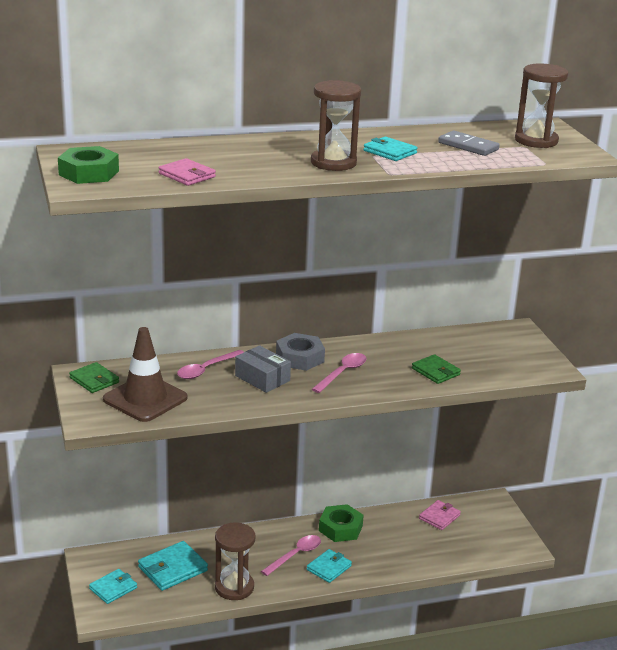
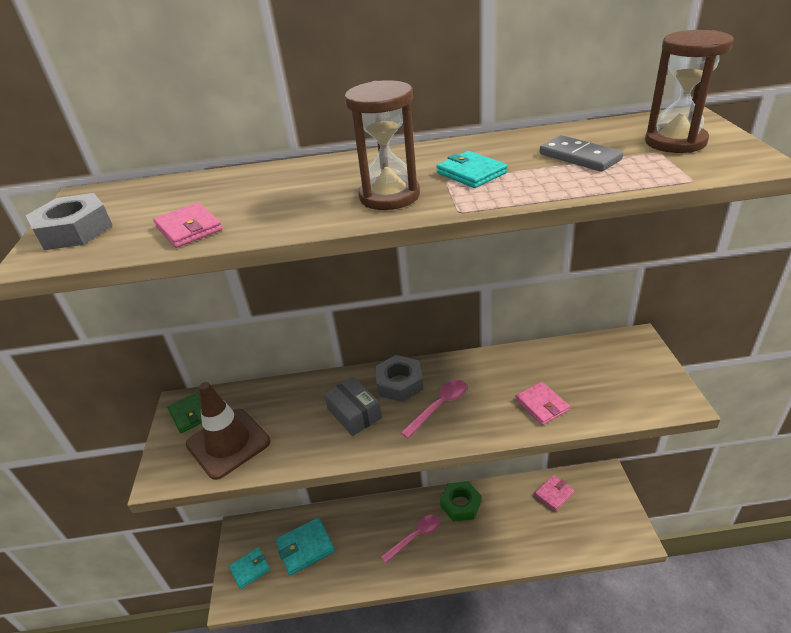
camera: 15 degrees right, 10 degrees up
green nut [58,146,119,184] -> grey nut [25,193,113,250]
pink spoon [177,350,244,379] -> none
brown hourglass [215,522,255,600] -> none
turquoise wallet [307,549,352,583] -> none
green wallet [412,354,461,384] -> pink wallet [515,382,570,425]

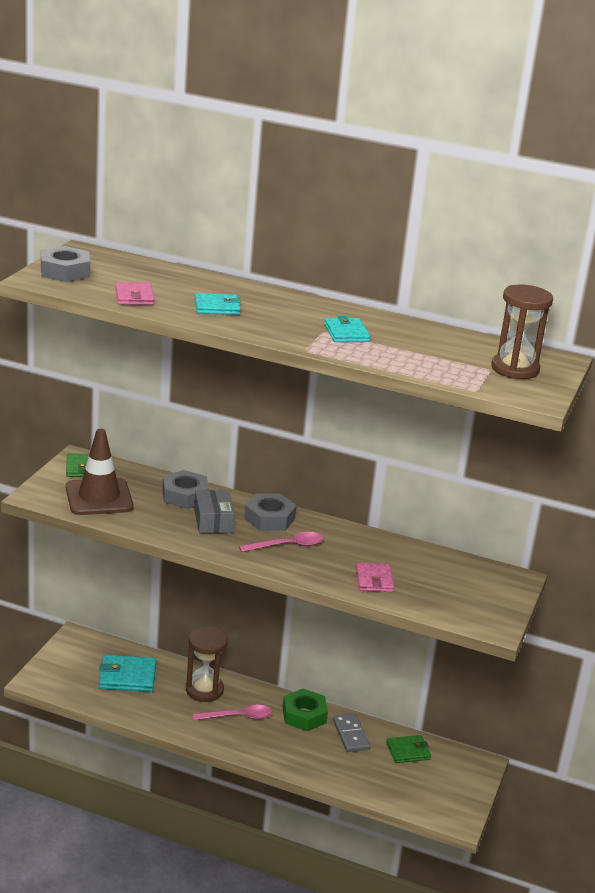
camera: 20 degrees right, 10 degrees down
turquoise wallet [229,548,270,589] -> turquoise wallet moved to [195,293,241,315]
brown hourglass [345,80,420,210] -> brown hourglass moved to [186,627,228,702]
pink wallet [534,475,574,511] -> green wallet [386,735,431,763]
grey domino [539,135,623,172] -> grey domino moved to [333,714,370,752]
none -> grey nut [162,470,209,509]

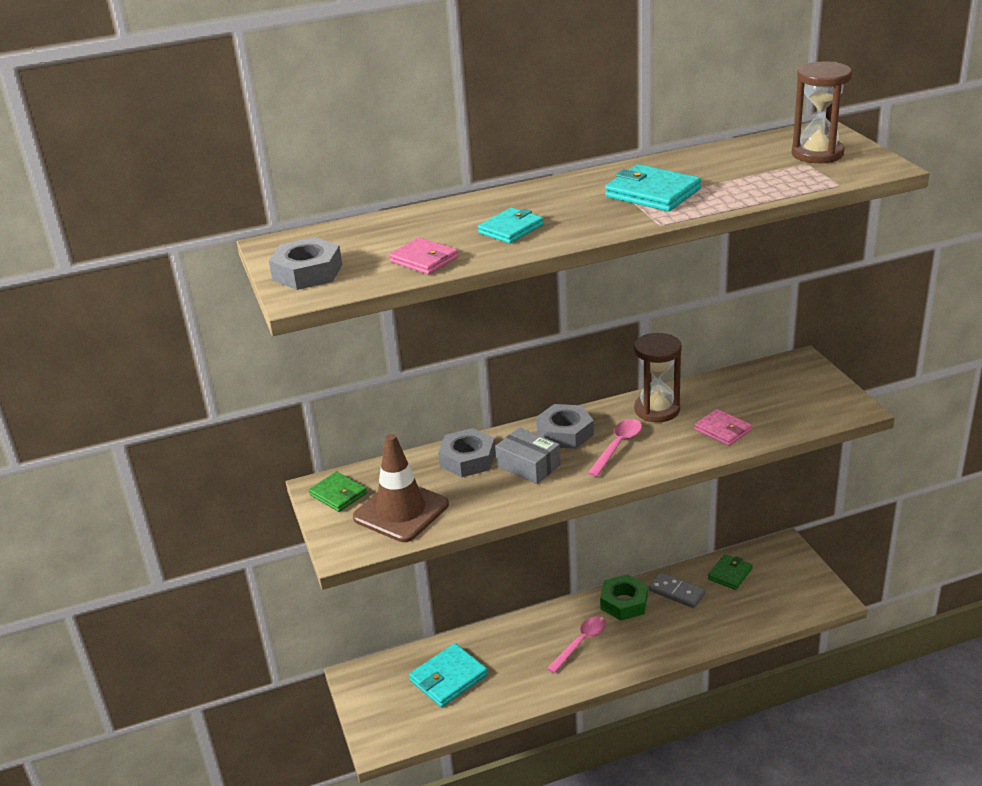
camera: 35 degrees left, 5 degrees up
brown hourglass [186,627,228,702] -> brown hourglass moved to [634,333,682,422]
turquoise wallet [324,316,370,342] -> turquoise wallet [605,164,701,211], size x1.51

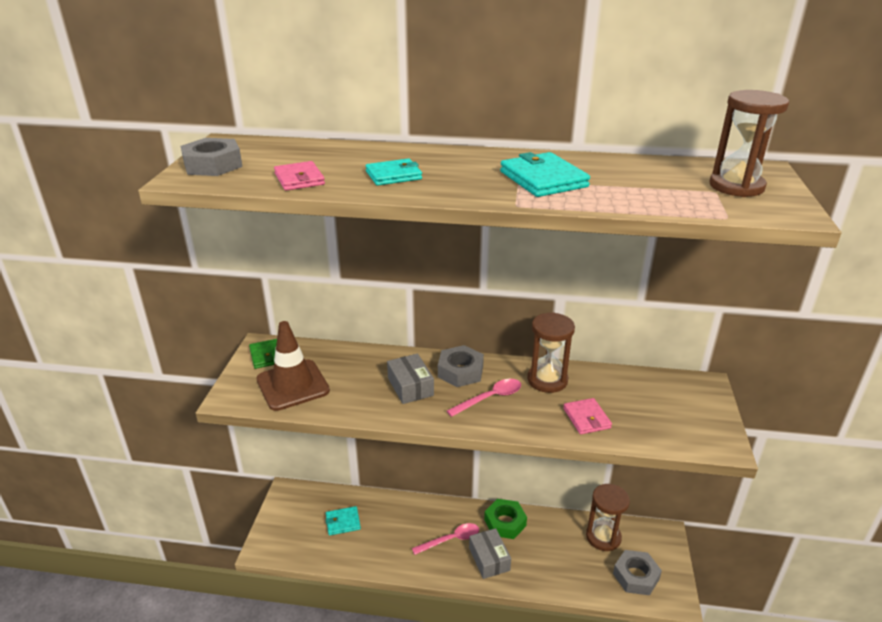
camera: 25 degrees right, 0 degrees up
turquoise wallet [409,643,488,707] -> turquoise wallet [326,506,361,536], size x0.66
grey nut [438,428,496,477] -> grey nut moved to [613,550,662,595]
grey domino [649,572,706,608] -> none
green wallet [708,554,753,590] -> brown hourglass [586,484,630,551]
none -> grey box [469,528,511,579]

